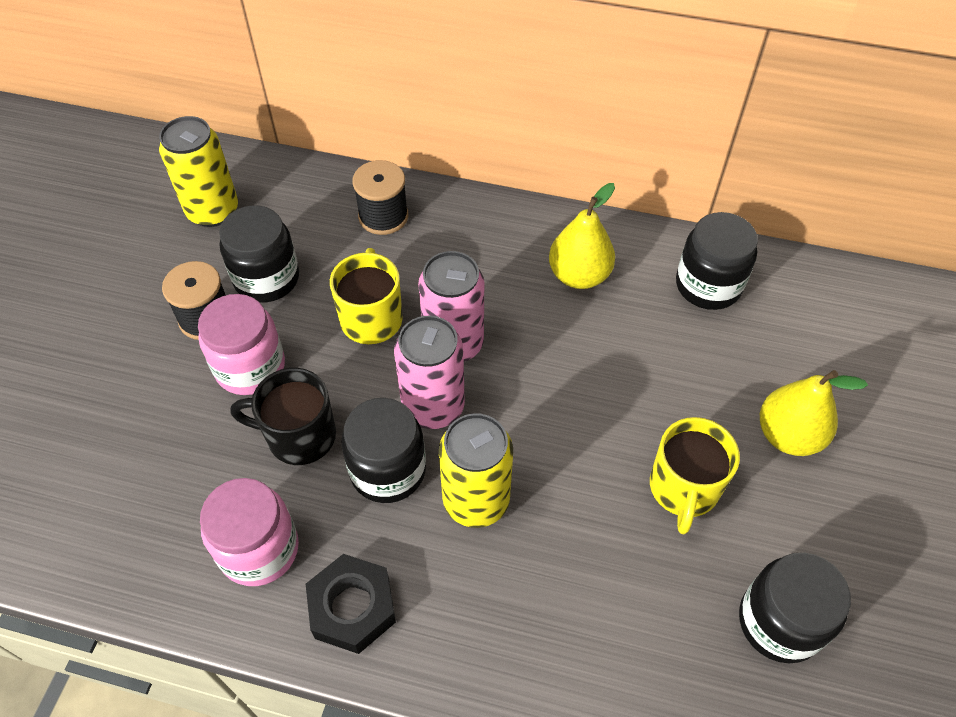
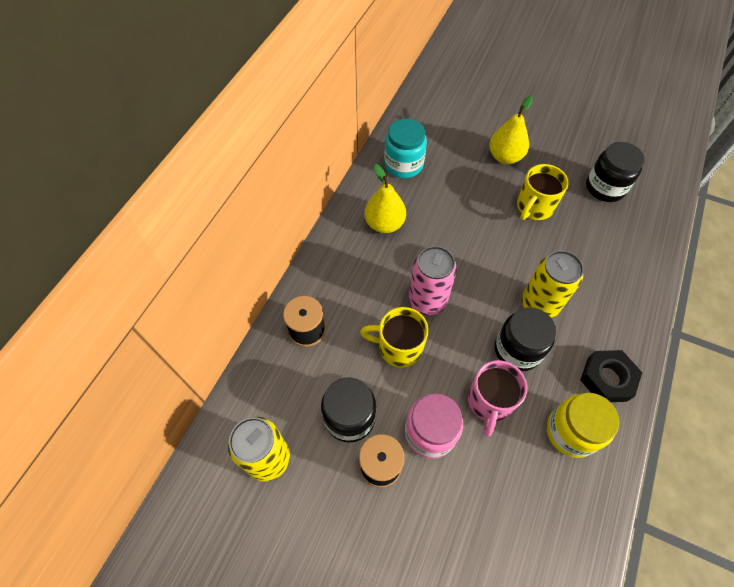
camera: 80 degrees left, 5 degrees up
pink jar [200,478,299,586] -> yellow jar [547,393,619,458]
black mug [231,368,336,465] -> pink mug [468,360,527,437]
pink can [394,316,465,429] -> none
yellow mug [650,417,740,534] -> yellow mug turned 105 degrees clockwise [517,164,569,220]
black jar [676,212,758,310] -> turquoise jar [384,119,427,178]

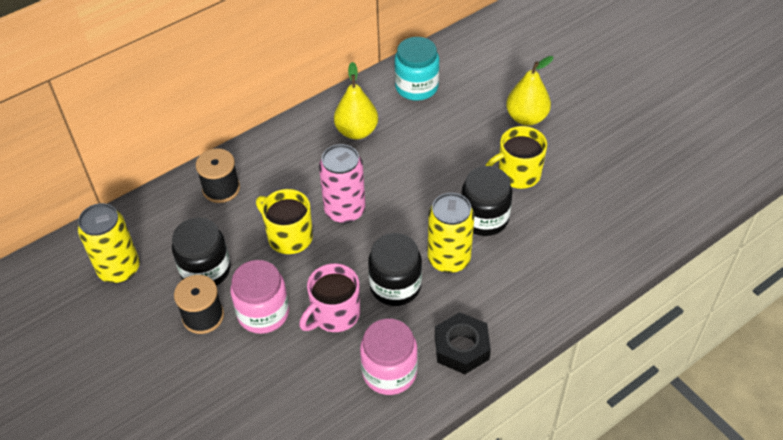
camera: 30 degrees right, 10 degrees down
yellow jar [547,393,619,458] -> pink jar [360,318,418,395]
black jar [586,142,645,202] -> black jar moved to [461,166,513,236]

